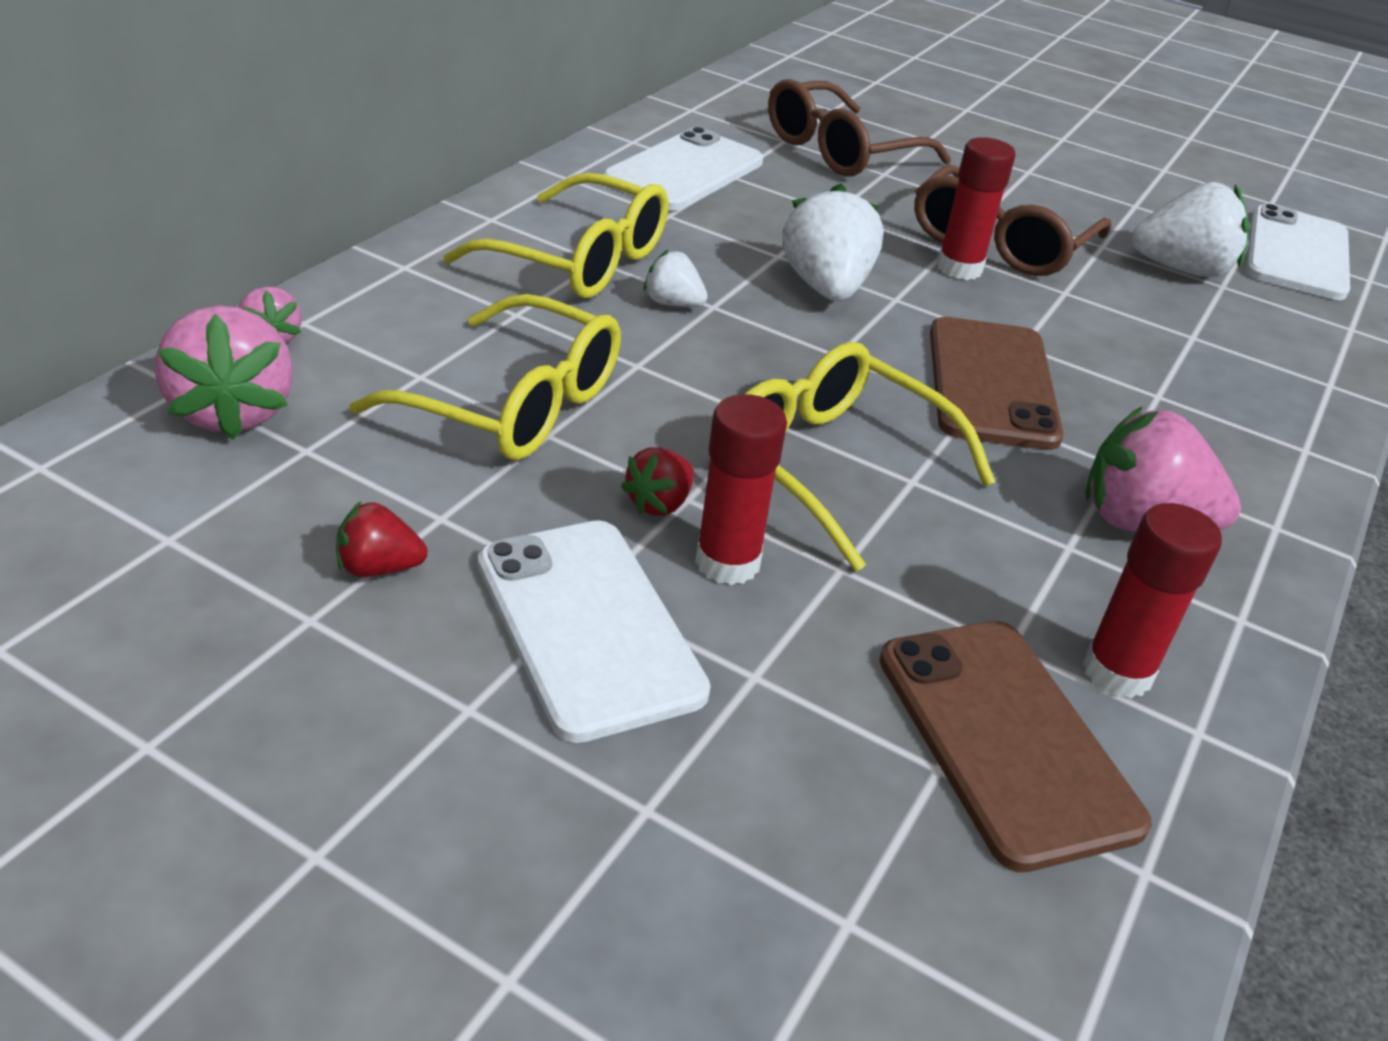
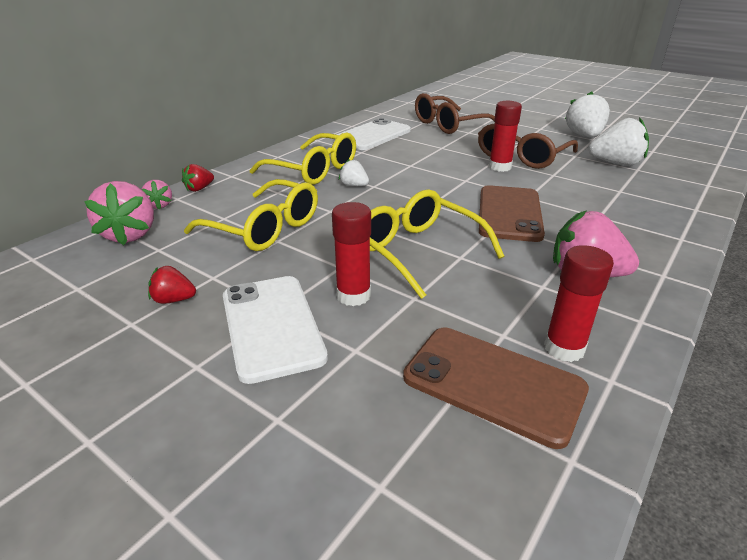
camera: 10 degrees right, 5 degrees down
red strawberry [621,447,694,516] -> red strawberry moved to [182,164,214,192]
white strawberry [782,184,883,301] -> white strawberry moved to [565,91,610,138]
brown phone [879,621,1152,872] -> brown phone turned 45 degrees counterclockwise [403,327,589,449]
white phone [1246,204,1350,300] -> none

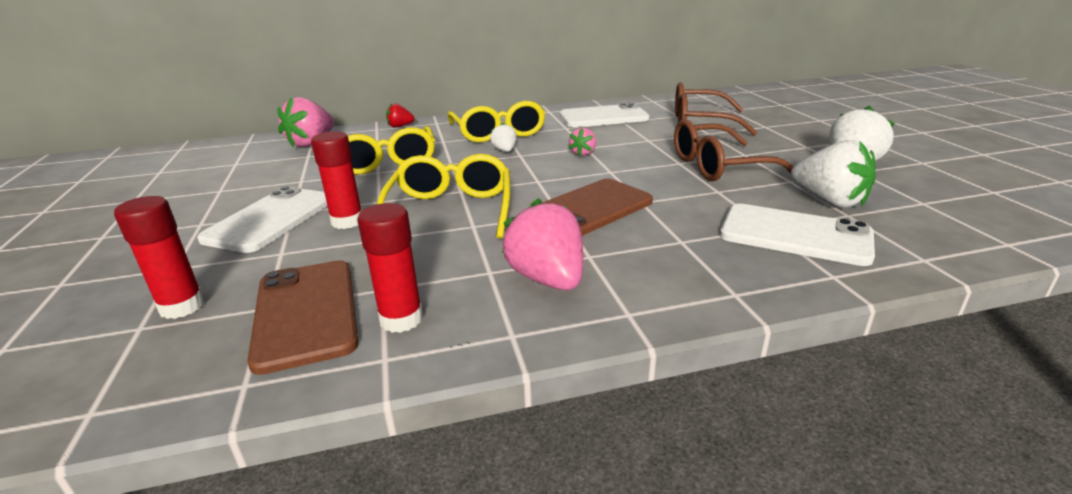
camera: 40 degrees right, 5 degrees down
pink strawberry [141,180,172,210] -> pink strawberry moved to [569,128,596,156]
red strawberry [148,266,196,304] -> none
red glue stick [489,101,522,172] -> red glue stick moved to [114,196,205,319]
none -> white phone [720,204,875,266]

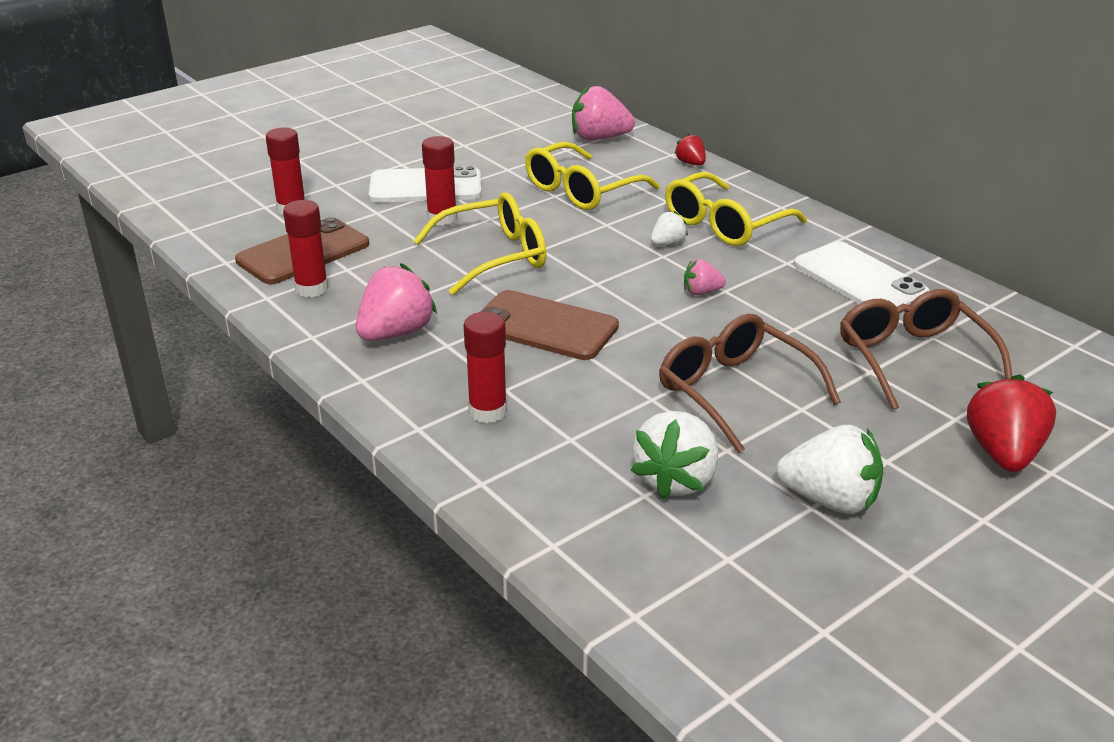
camera: 65 degrees right, 5 degrees up
white phone [720,204,875,266] -> none
none -> red glue stick [464,312,507,423]
none -> red strawberry [967,374,1056,472]

